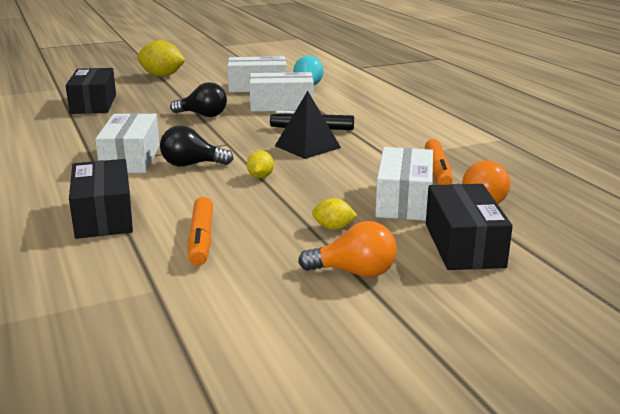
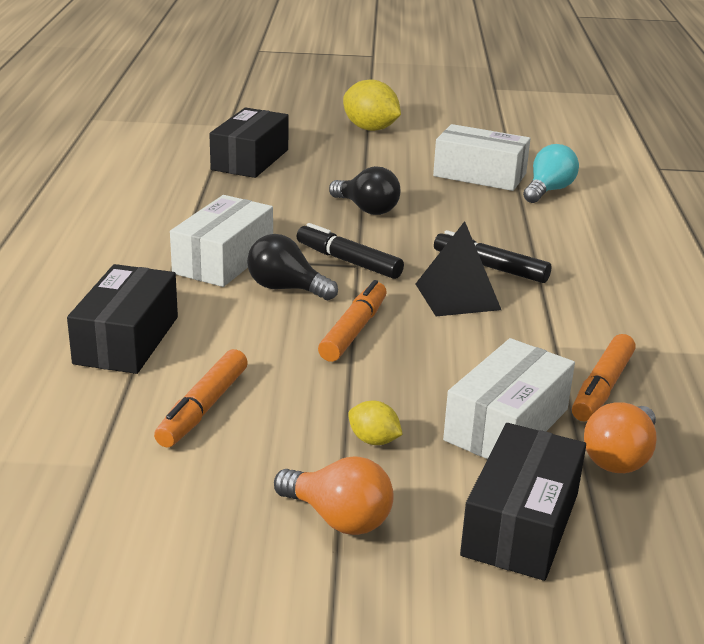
camera: 25 degrees right, 5 degrees up
yellow lemon [247,151,274,178] -> orange marker [318,280,387,362]
white box [250,72,314,112] -> none
none -> black marker [296,223,404,279]

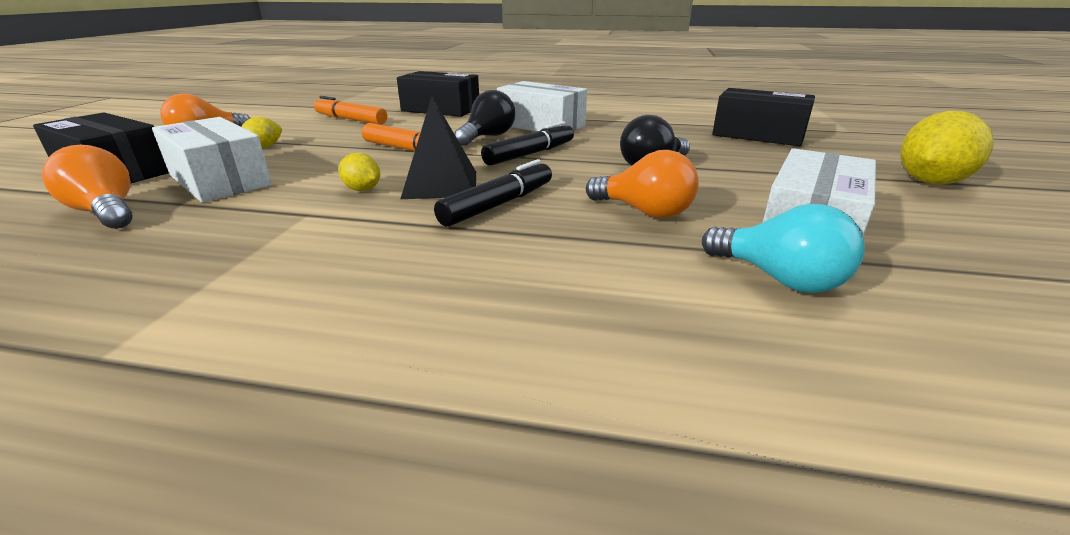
camera: 100 degrees right, 0 degrees up
orange marker [572,334,636,422] -> none
none -> yellow lemon [338,153,380,191]
none -> orange light bulb [586,150,699,218]

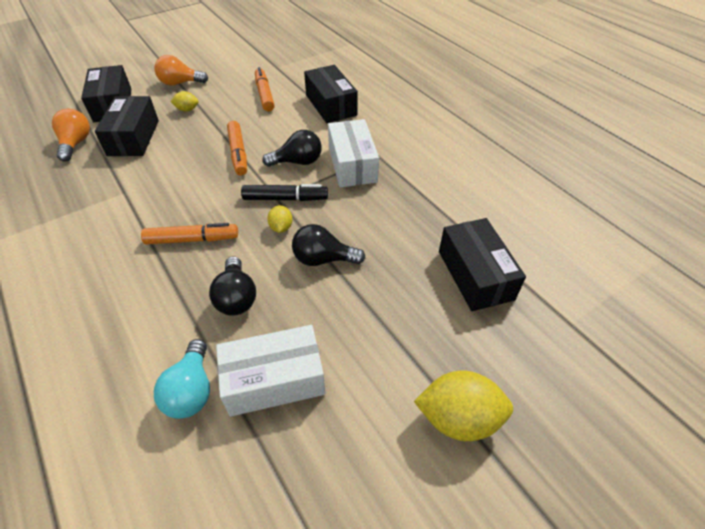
camera: 45 degrees right, 20 degrees up
white box [152,117,272,203] -> black box [95,96,159,156]
yellow lemon [338,153,380,191] -> yellow lemon moved to [267,205,293,233]
black pyramid [400,96,476,199] -> none
black marker [434,159,552,227] -> orange marker [141,223,238,245]
orange light bulb [586,150,699,218] -> black light bulb [209,256,256,316]

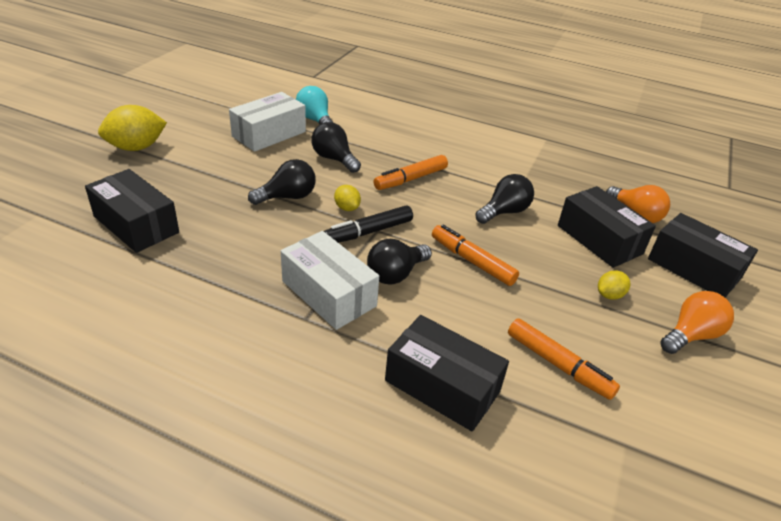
camera: 145 degrees right, 10 degrees down
none -> black light bulb [475,174,534,224]

